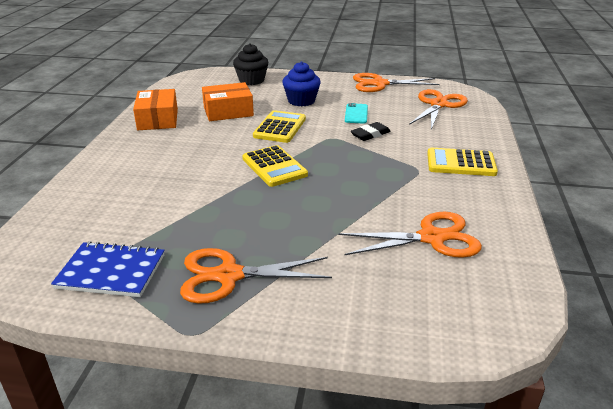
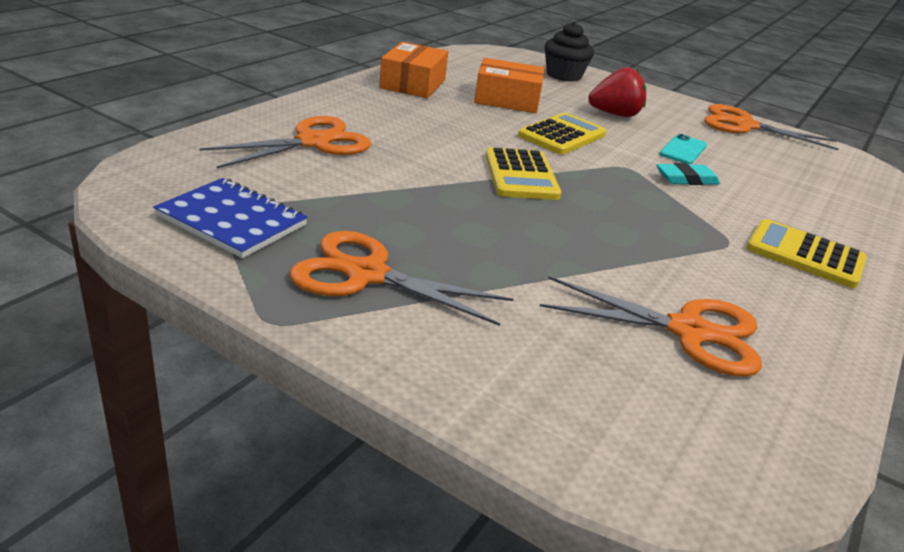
camera: 20 degrees right, 0 degrees up
blue cupcake [282,62,321,106] -> red strawberry [588,67,646,117]
black eraser [351,122,391,141] -> turquoise eraser [656,163,720,185]
orange scissors [409,89,468,130] -> orange scissors moved to [199,116,371,168]

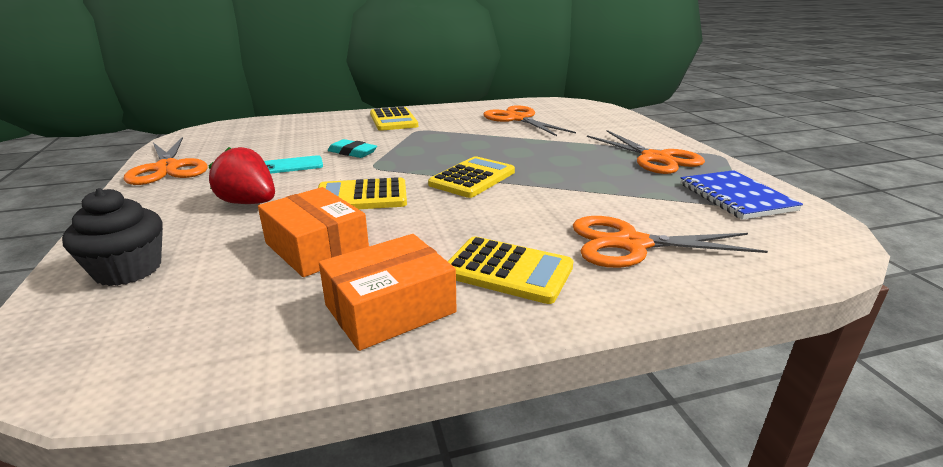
camera: 135 degrees left, 5 degrees down
none -> yellow calculator [447,236,573,304]

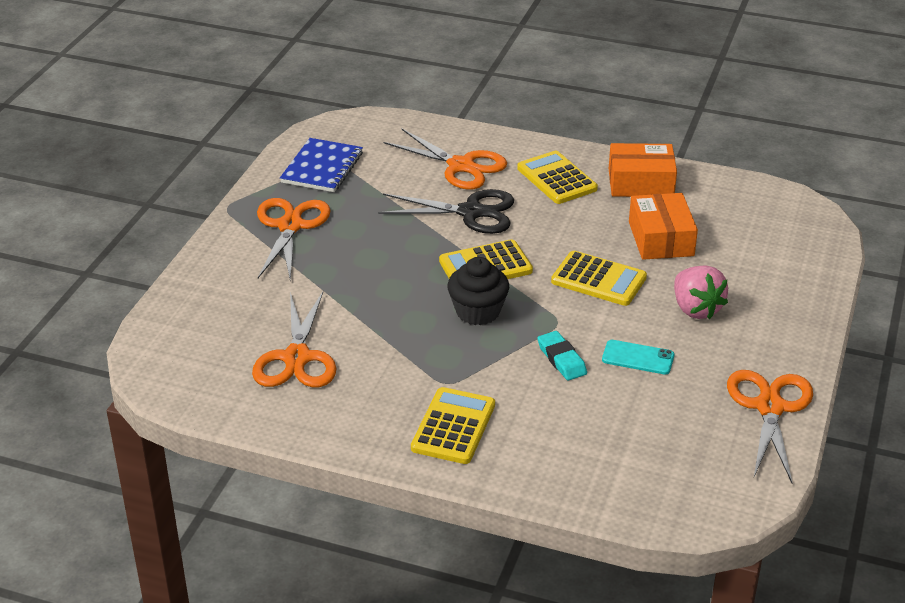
camera: 145 degrees left, 10 degrees up
black cupcake [62,188,163,286] -> black cupcake moved to [447,257,509,325]
red strawberry [208,147,275,204] -> pink strawberry [674,265,728,319]
none -> black scissors [378,189,514,234]

